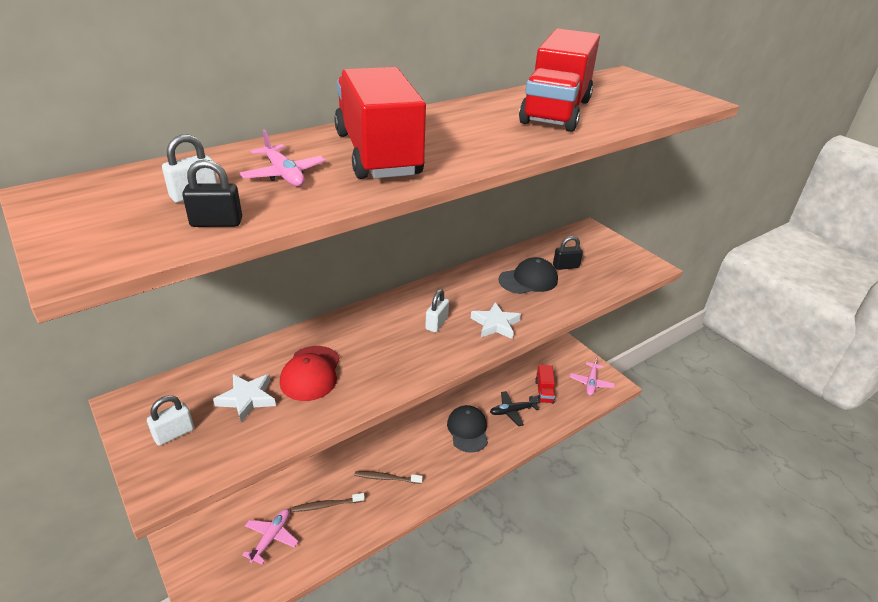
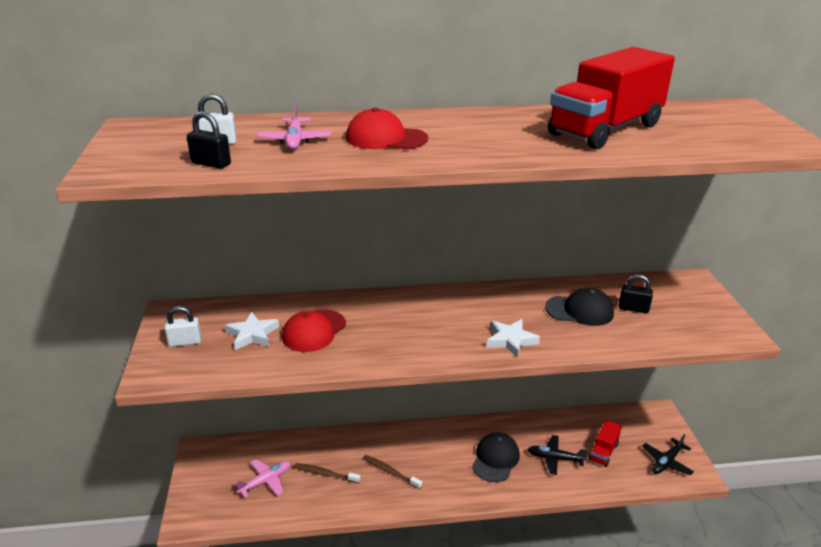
camera: 30 degrees right, 5 degrees down
red truck [334,67,426,179] -> red cap [346,108,428,149]
white padlock [425,289,449,332] -> none
pink plane [570,356,615,396] -> black plane [642,434,694,476]

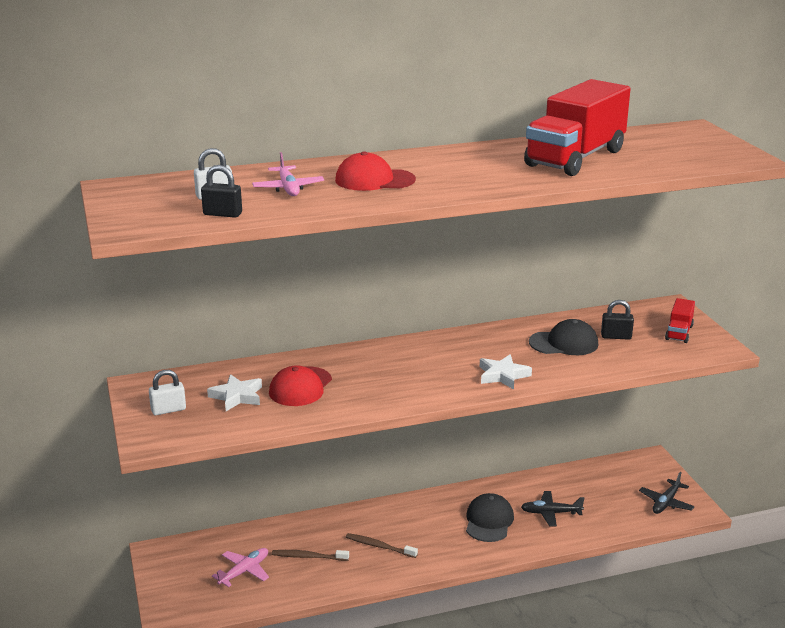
camera: 10 degrees left, 5 degrees down
red truck [589,420,622,467] -> red truck moved to [665,298,695,343]

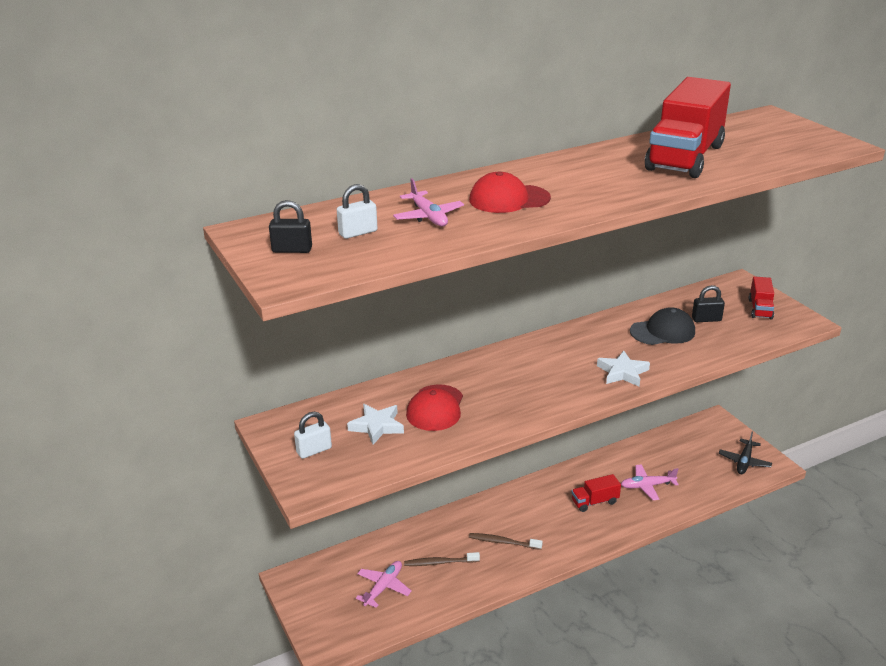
camera: 10 degrees left, 5 degrees up
black padlock [201,165,242,218] -> black padlock moved to [269,200,312,253]
black cap [466,493,514,542] -> red truck [571,474,621,512]
black plane [521,491,585,527] -> pink plane [621,464,679,500]

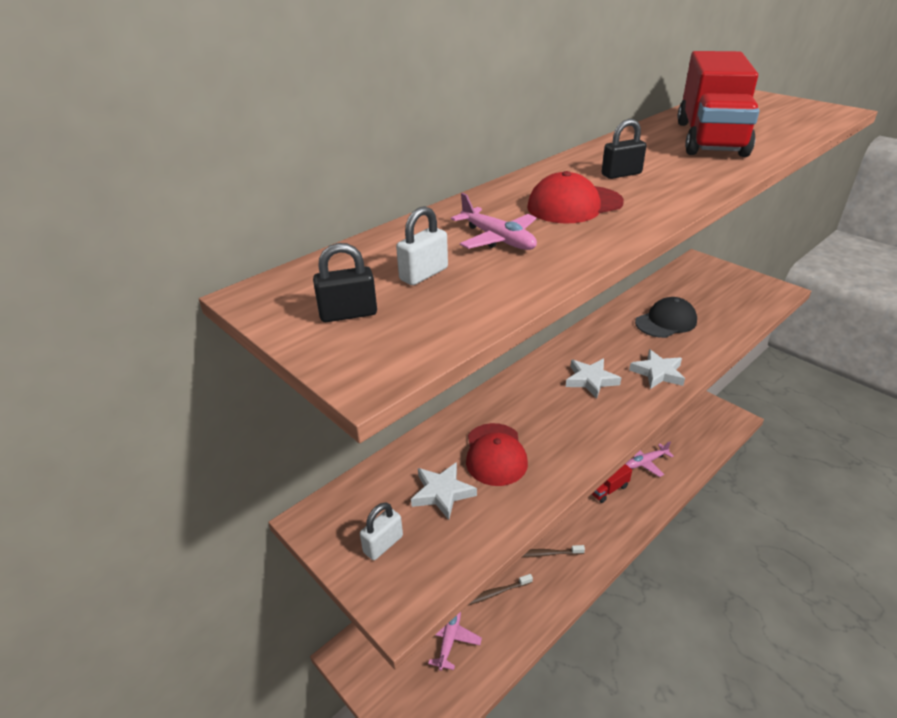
camera: 15 degrees left, 5 degrees up
black padlock [692,285,725,322] -> black padlock moved to [602,119,646,179]
black plane [718,432,772,474] -> none
red truck [749,276,774,319] -> none
none -> white star [566,359,621,399]

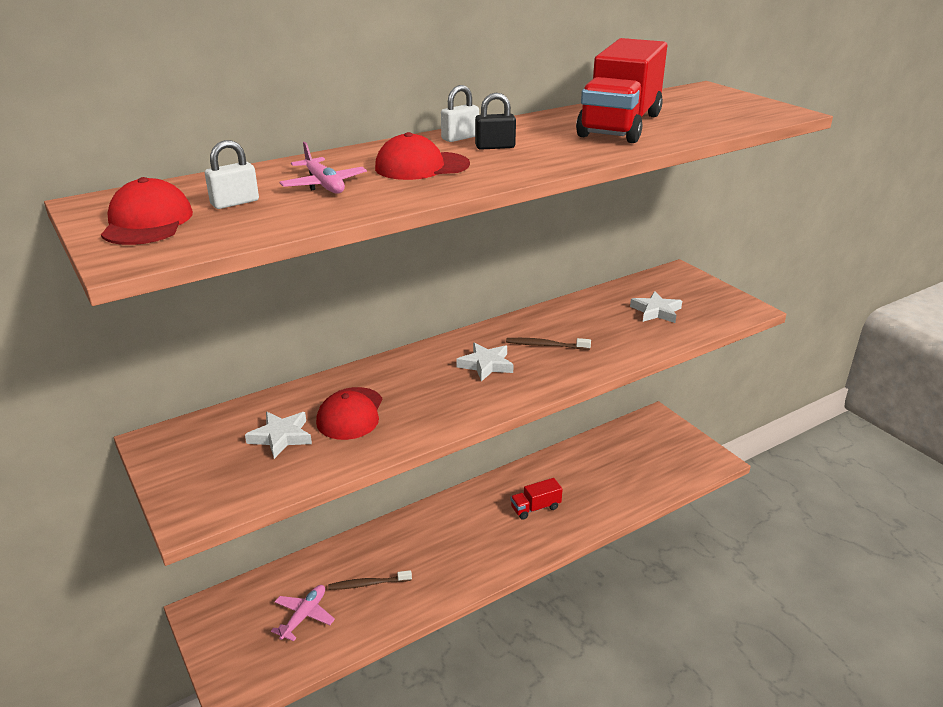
camera: 10 degrees right, 5 degrees down
black padlock [313,243,377,322] -> red cap [101,177,193,245]
white padlock [360,502,403,560] -> white padlock moved to [441,85,479,142]
brown toothbrush [521,545,585,558] -> brown toothbrush moved to [506,338,591,350]
pink plane [625,442,674,477] -> none
white star [629,349,685,389] -> white star moved to [630,291,682,323]
black cap [635,297,697,338] -> none

